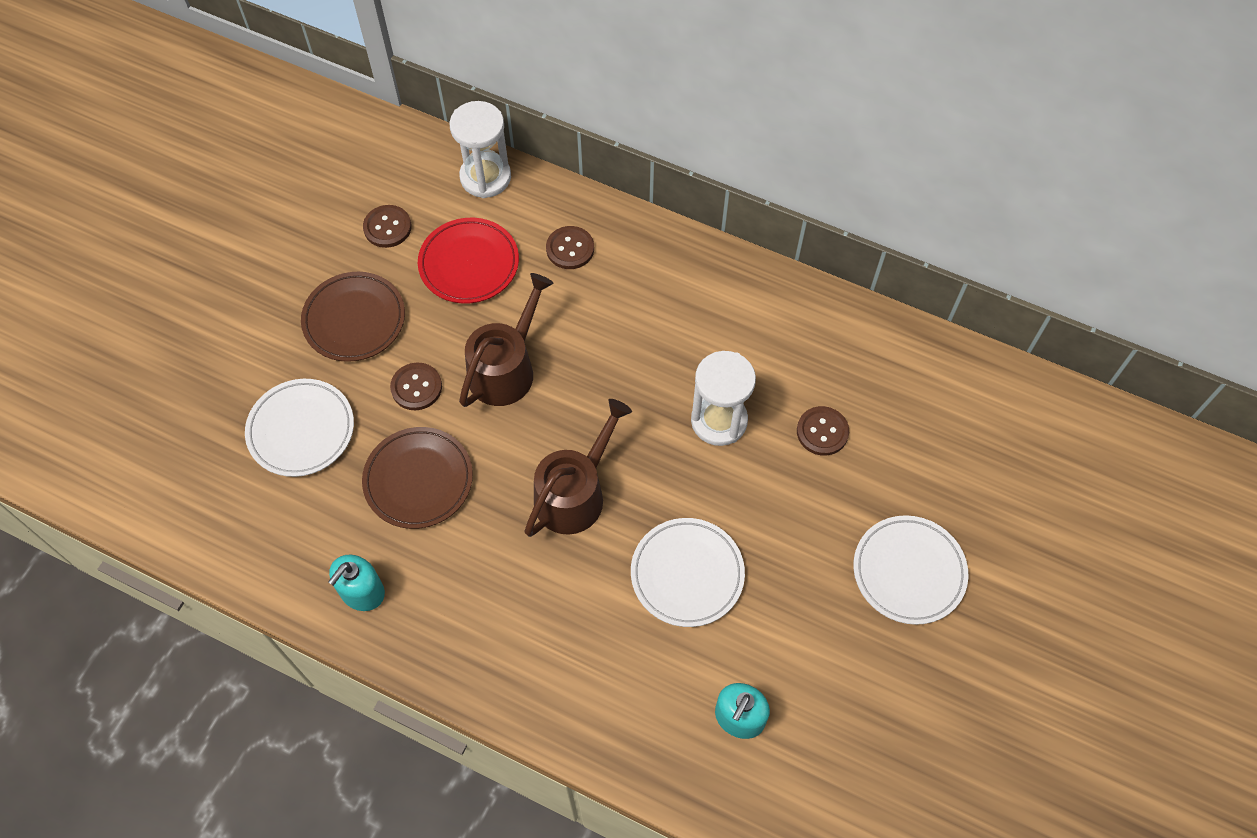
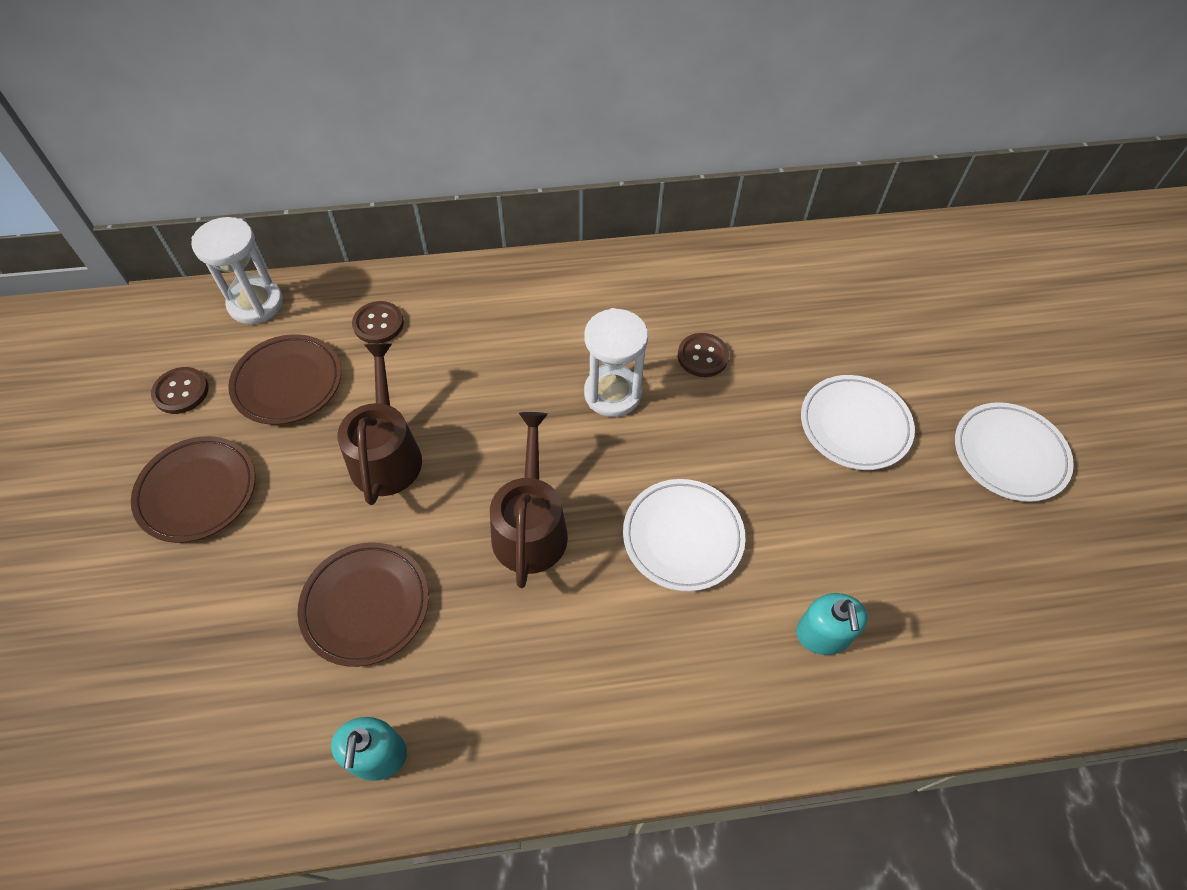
camera: 35 degrees left, 5 degrees down
white plate [245,379,354,477] -> white plate moved to [955,402,1074,502]
brown button [390,363,442,410] -> none
red plate [418,218,519,304] -> brown plate [228,334,341,425]

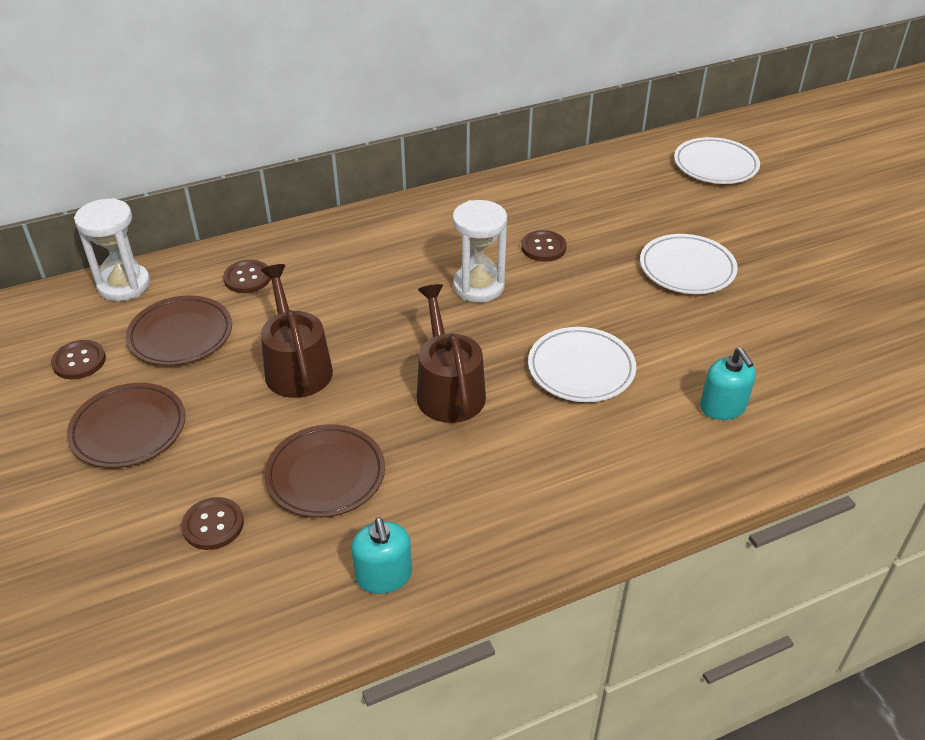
camera: 15 degrees left, 15 degrees down
white plate [955,402,1074,502] -> white plate moved to [674,137,760,184]
none -> brown button [181,497,244,550]

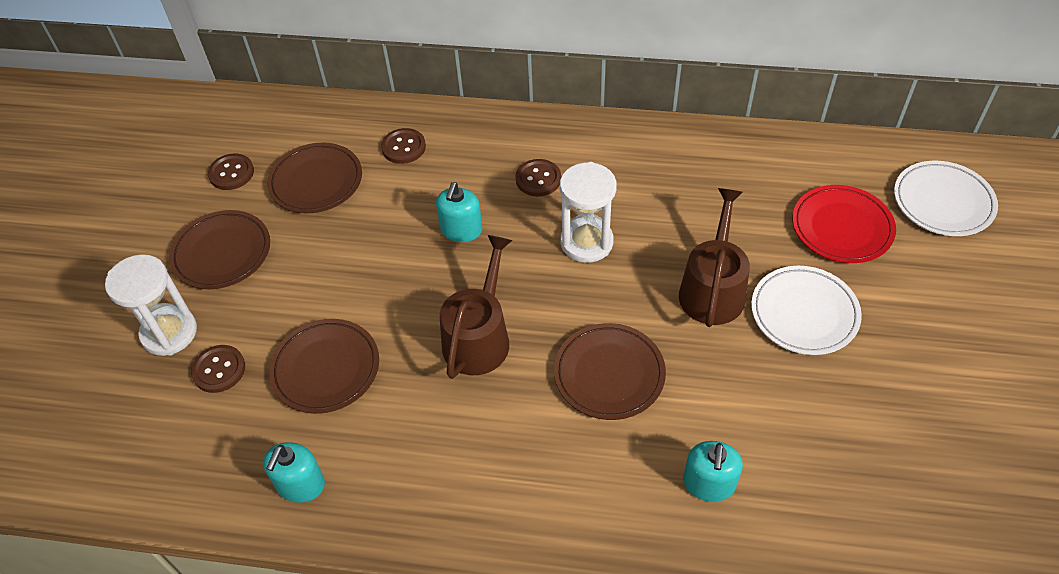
camera: 35 degrees right, 10 degrees up
white hourglass [74,198,150,301] -> white hourglass moved to [105,254,197,356]
brown watering can [261,264,333,398] -> brown watering can moved to [679,188,750,327]
brown button [521,230,567,262] -> brown button moved to [515,159,561,196]
white plate [528,327,636,402] -> brown plate [554,323,666,420]
none -> turquoise soap dispenser [436,182,482,242]
none -> red plate [792,185,896,263]

